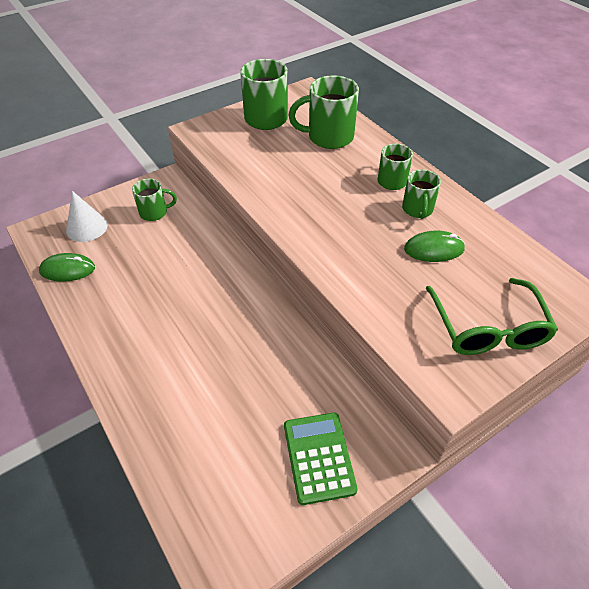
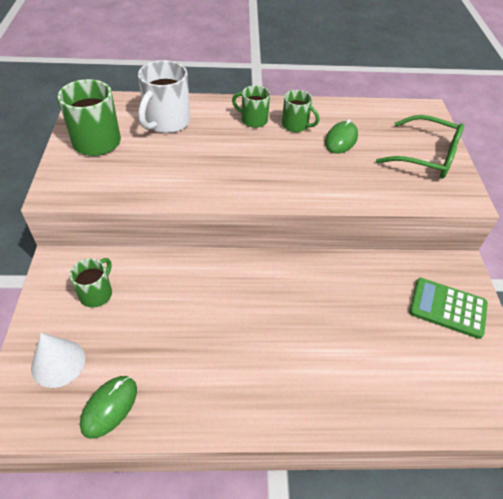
camera: 60 degrees left, 0 degrees up
green mug [288,75,359,149] -> white mug [138,60,190,133]

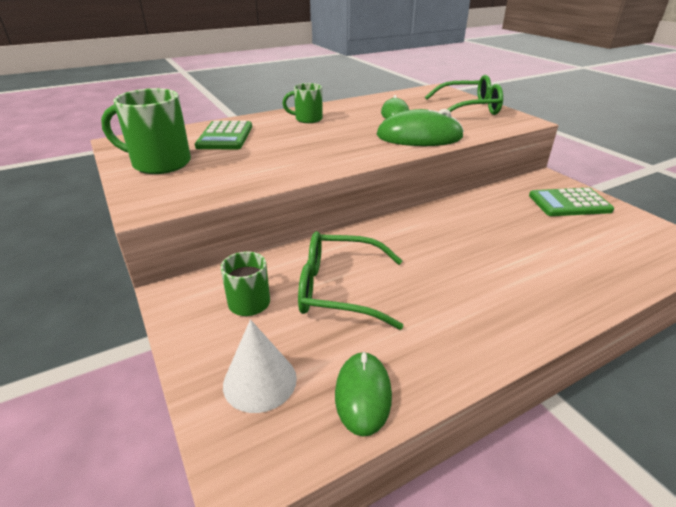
camera: 25 degrees left, 15 degrees down
white mug [138,60,190,133] -> green calculator [195,121,252,150]
green mug [282,90,320,132] -> none
none -> green glasses [298,231,403,330]
none -> green mouse [377,109,464,146]

